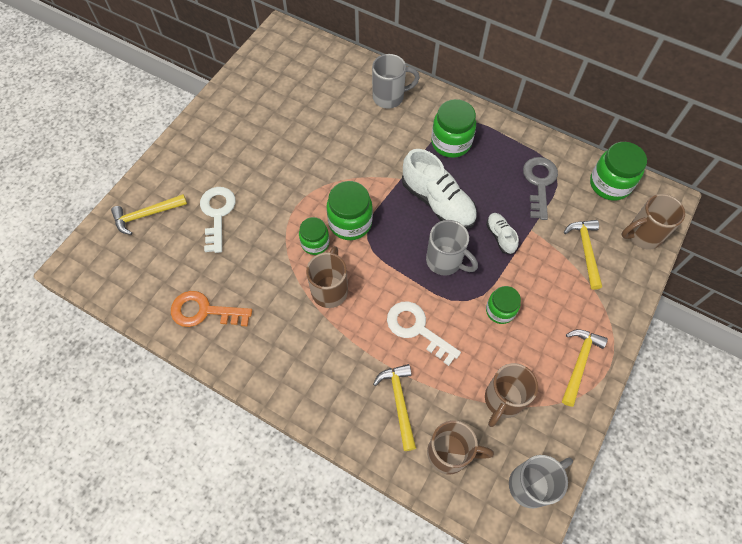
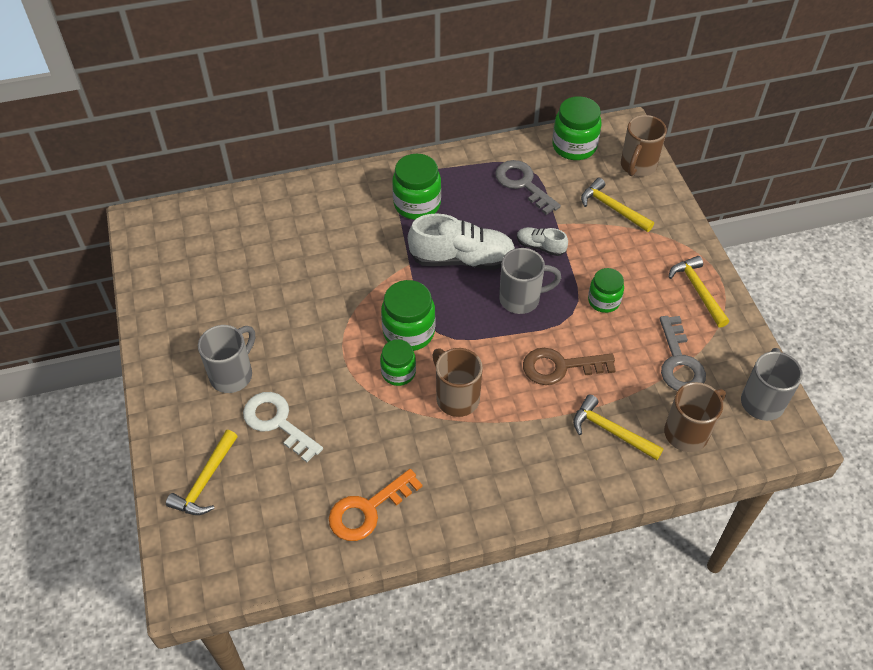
camera: 45 degrees left, 10 degrees down
grey mug [372,54,420,108] -> grey mug moved to [198,325,255,393]
white key [387,301,461,366] -> brown key [523,348,616,385]
brown mug [485,363,538,427] -> grey key [660,316,706,391]

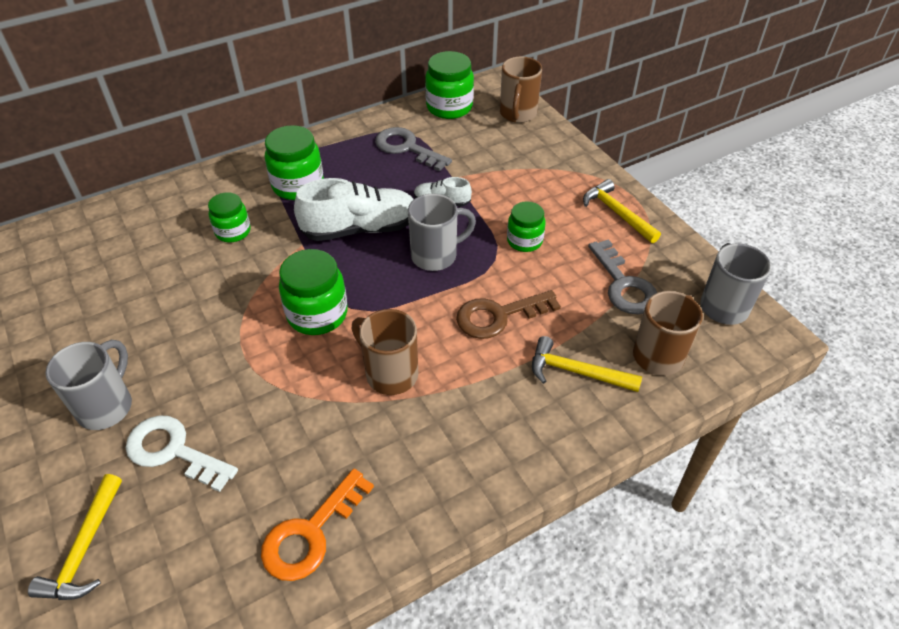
camera: 15 degrees left, 5 degrees down
green jar [380,339,416,386] -> green jar moved to [208,192,251,242]
yellow hammer [581,178,654,232] -> none

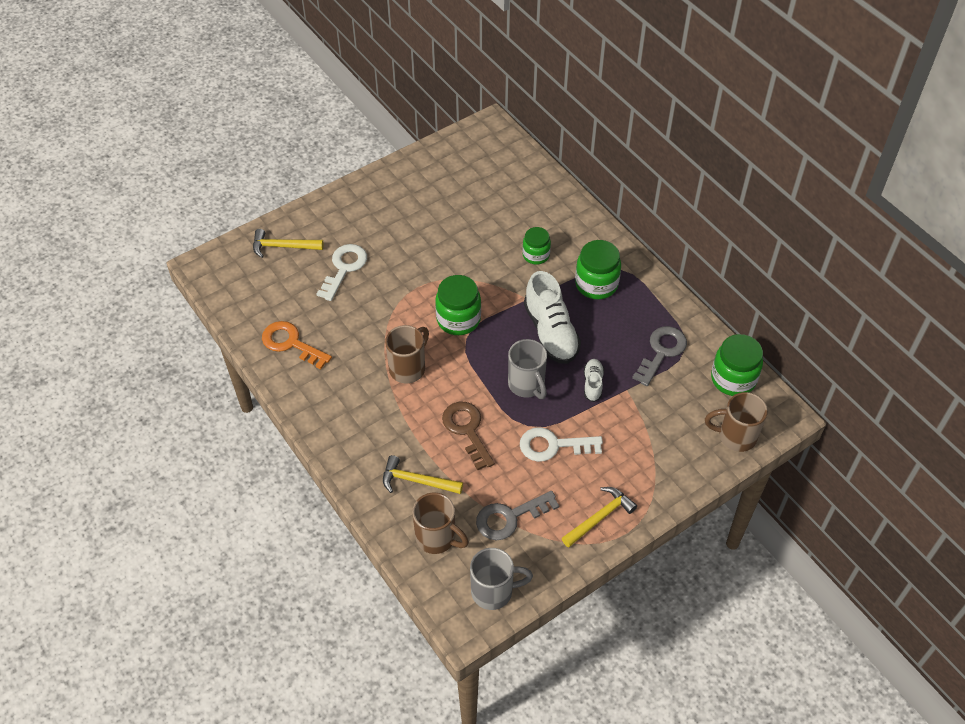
camera: 85 degrees right, 5 degrees up
grey mug [46,340,132,430] -> none
green jar [507,201,546,252] -> white key [520,427,603,462]
yellow hammer [532,336,642,392] -> yellow hammer turned 90 degrees counterclockwise [383,455,463,494]

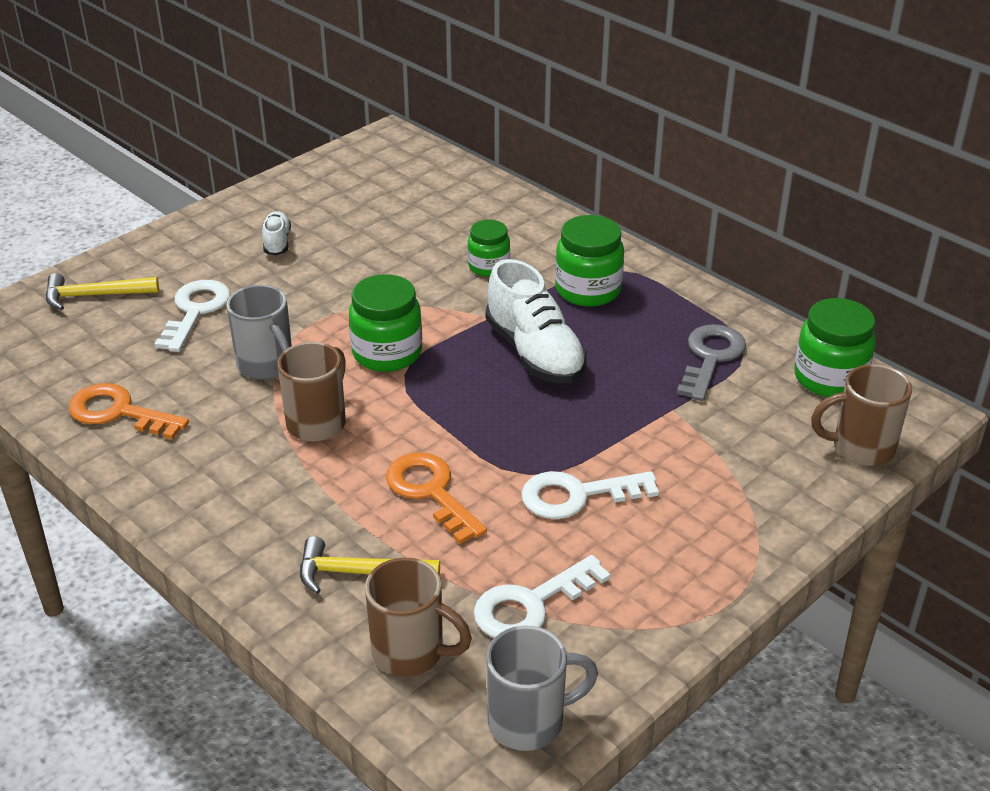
camera: 10 degrees left, 15 degrees down
brown key [442,402,495,471] -> orange key [386,452,487,544]
grey key [476,491,559,540] -> white key [474,555,611,638]
grey mug [508,339,547,399] -> grey mug moved to [226,285,292,380]
yellow hammer [562,487,637,547] -> none
white shoe [584,359,604,402] -> white shoe moved to [262,211,291,256]

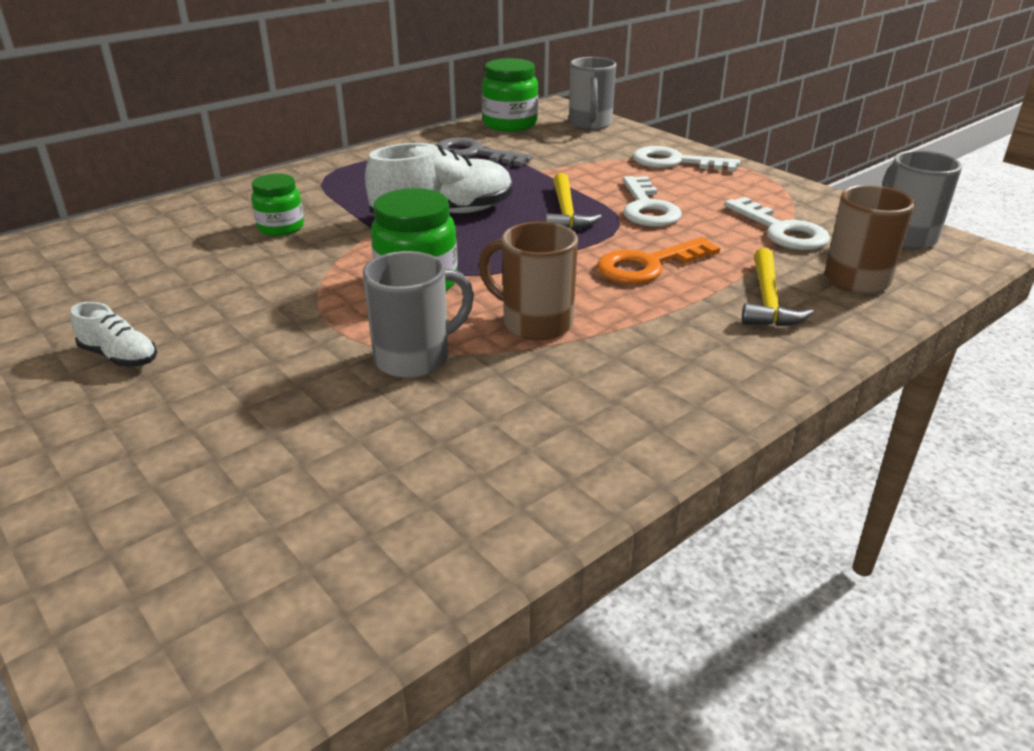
camera: 85 degrees left, 5 degrees down
yellow hammer [46,273,159,310] -> yellow hammer moved to [545,173,602,230]
orange key [68,383,189,439] -> none
white key [154,280,230,352] -> white key moved to [633,146,740,172]
white shoe [262,211,291,256] -> white shoe turned 150 degrees counterclockwise [71,302,157,367]
green jar [555,215,624,307] -> none
brown mug [811,364,912,466] -> grey mug [569,57,616,130]

